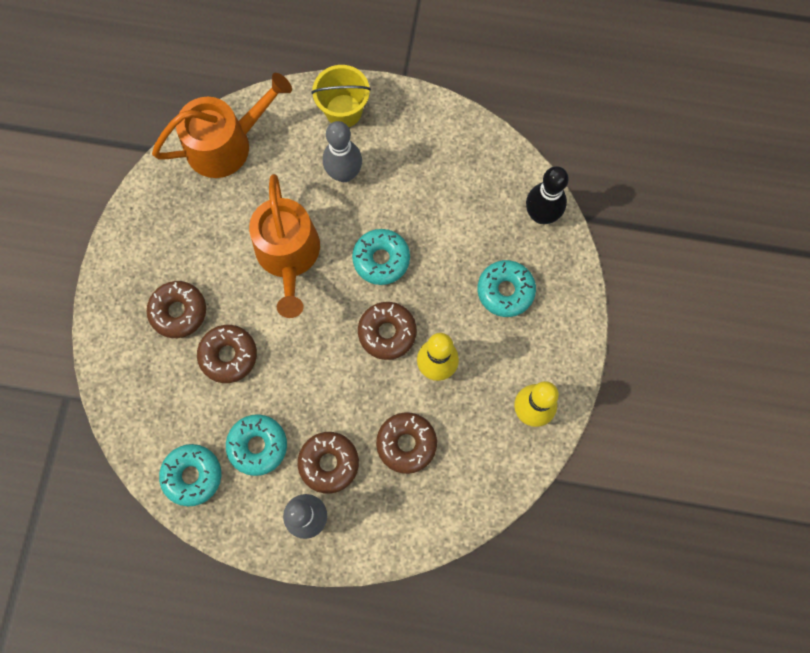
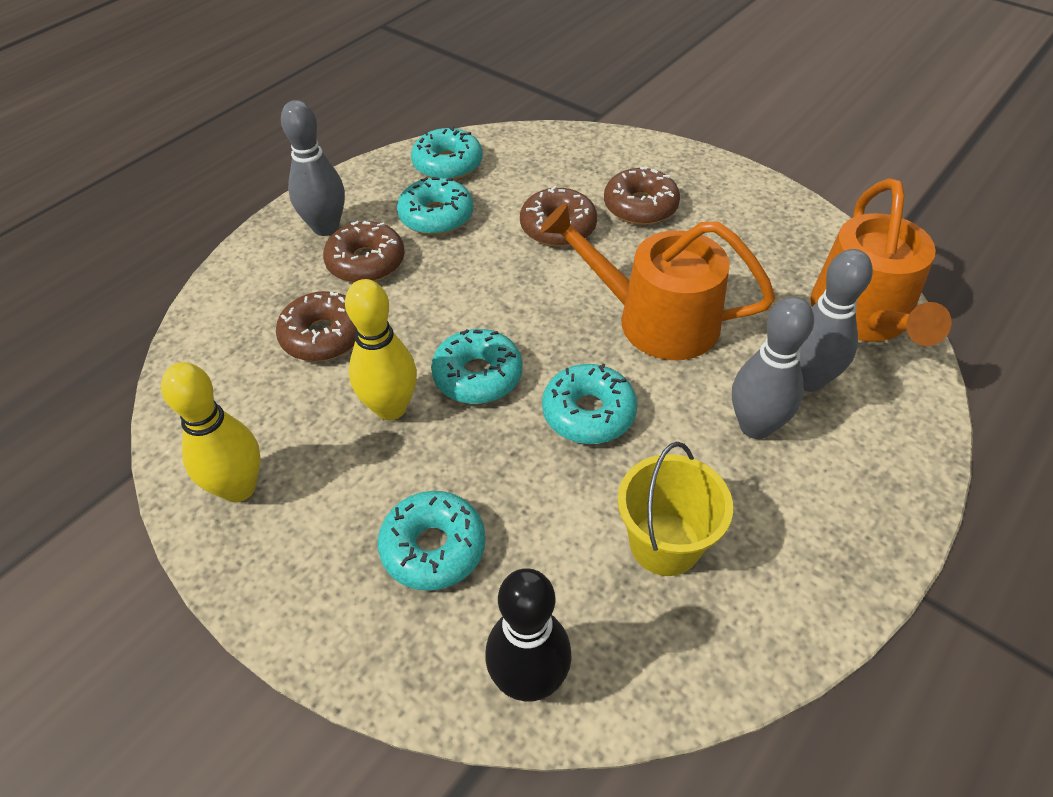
camera: 120 degrees right, 25 degrees down
yellow bucket [311,65,371,127] -> yellow bucket moved to [618,442,733,576]
brown donut [358,302,417,360] -> turquoise donut [431,329,522,404]
none -> grey bowling pin [800,249,873,392]

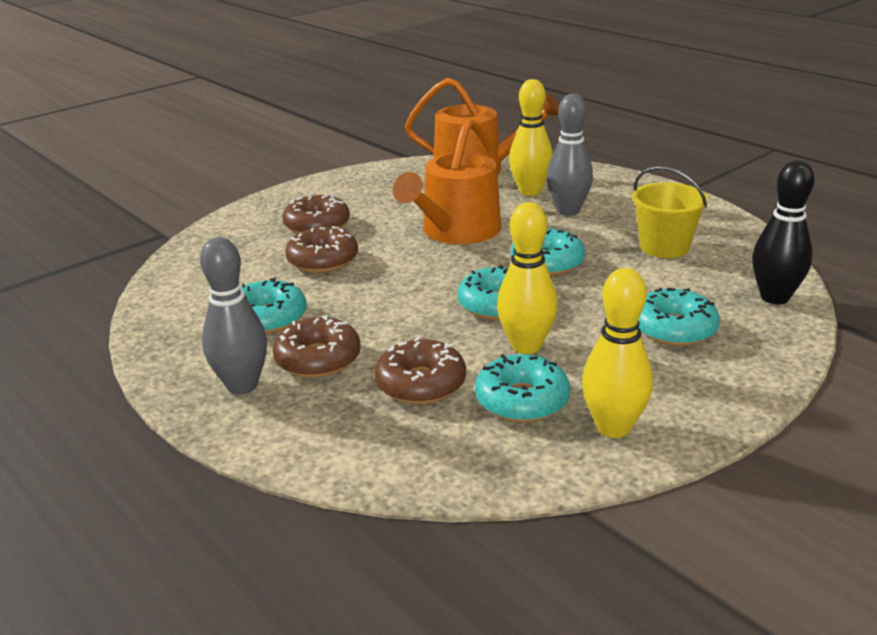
camera: 80 degrees left, 20 degrees down
turquoise donut [411,126,483,180] -> turquoise donut moved to [475,354,570,422]
grey bowling pin [800,249,873,392] -> yellow bowling pin [509,79,553,196]

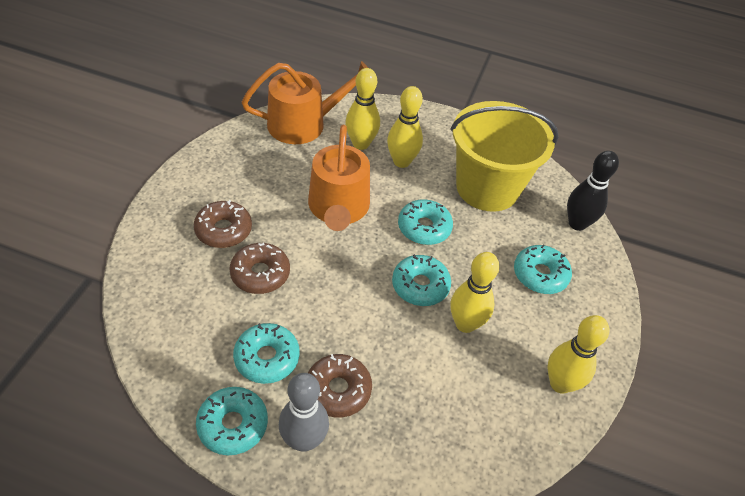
camera: 35 degrees left, 20 degrees up
brown donut [374,337,466,404] -> none
turquoise donut [475,354,570,422] -> turquoise donut moved to [196,387,268,455]
grey bowling pin [547,94,593,216] -> yellow bowling pin [387,86,423,168]
yellow bucket [632,166,708,258] -> yellow bucket [450,101,559,212], size x1.84

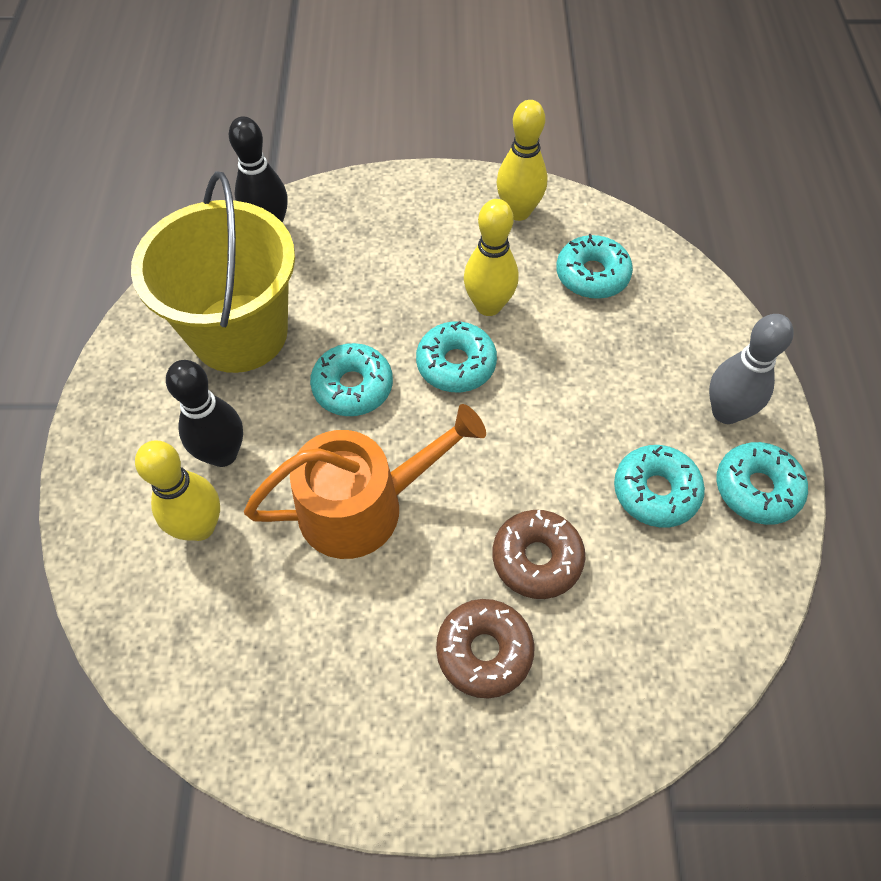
camera: 105 degrees left, 10 degrees up
orange watering can [242,61,368,144] -> none
brown donut [308,354,372,417] -> none
yellow bowling pin [387,86,423,168] -> black bowling pin [166,360,243,467]
turquoise donut [514,244,572,294] -> turquoise donut moved to [556,234,633,299]

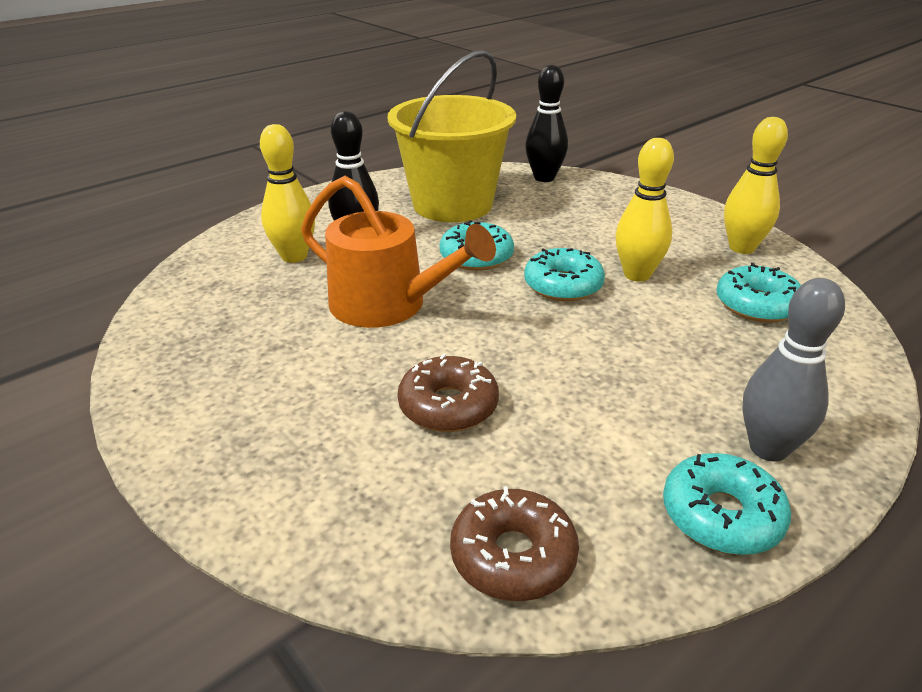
camera: 50 degrees right, 25 degrees down
brown donut [436,599,534,698] -> brown donut moved to [450,486,579,601]
turquoise donut [614,445,705,528] -> none

